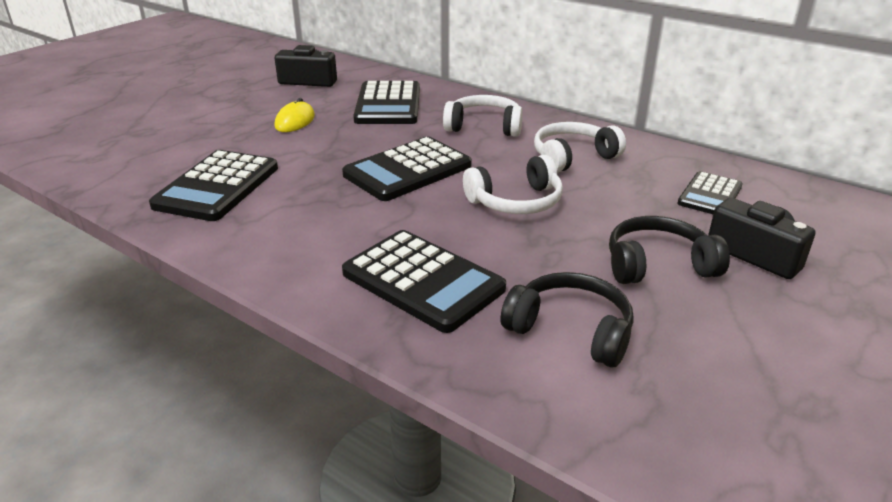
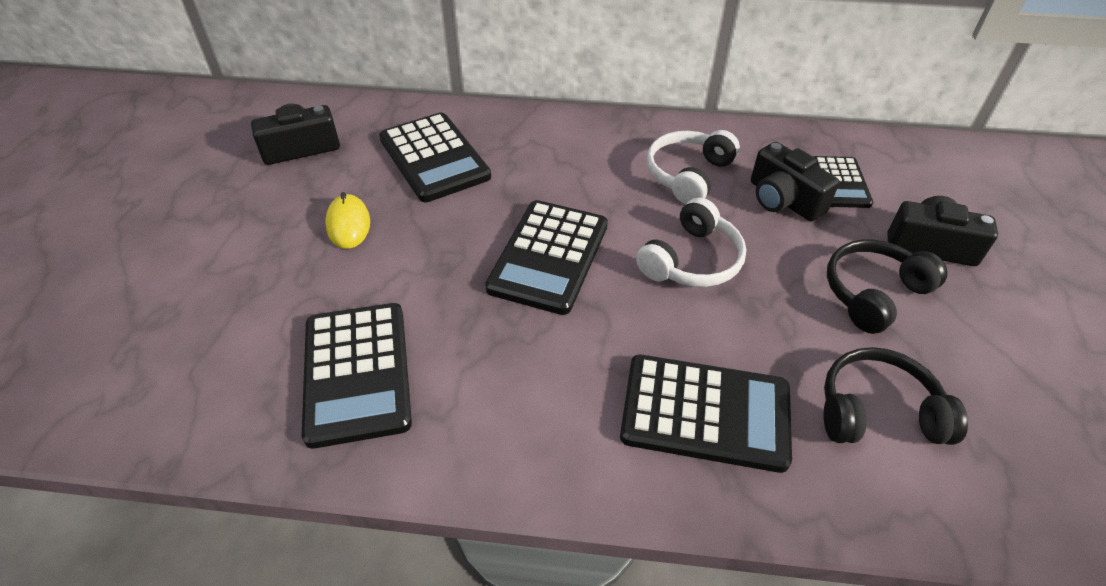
camera: 30 degrees left, 15 degrees up
white headphones [443,95,523,137] -> none
none -> black camera [751,142,839,221]

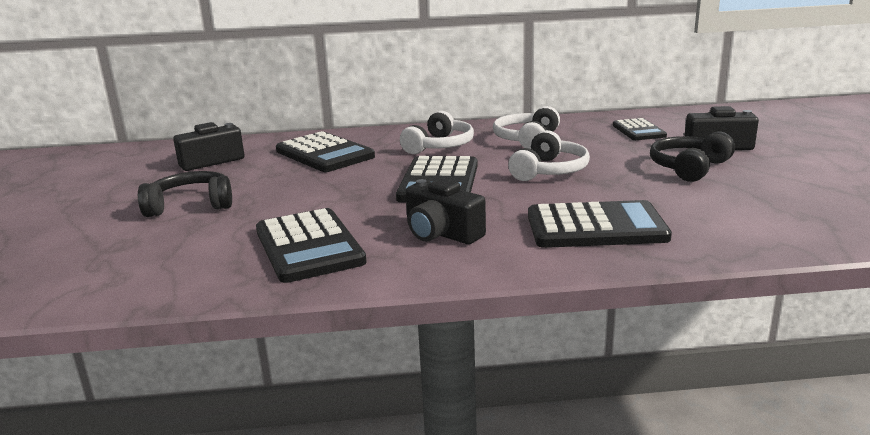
camera: 10 degrees left, 25 degrees down
yellow mouse [325,192,370,249] -> none
black camera [751,142,839,221] -> black camera moved to [406,178,486,244]
black headphones [823,347,968,445] -> black headphones moved to [138,171,232,217]
none -> white headphones [400,111,474,154]

